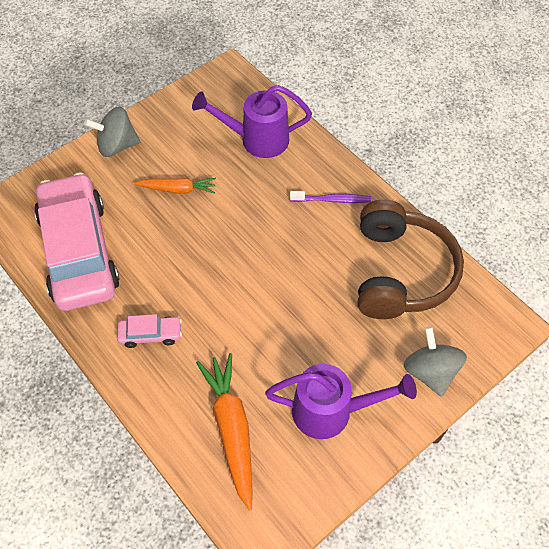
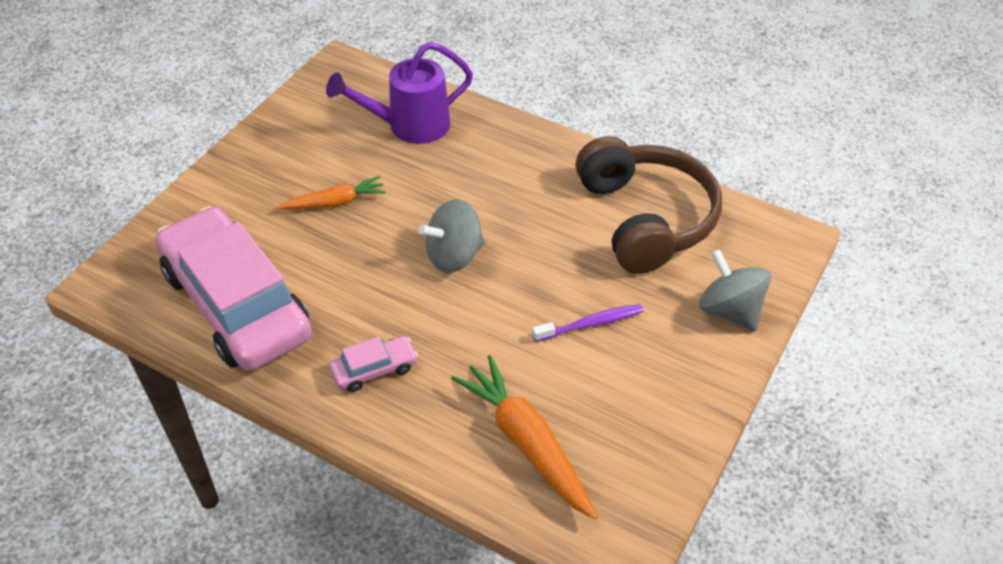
camera: 20 degrees left, 10 degrees down
grey spinning top [84,107,140,157] -> grey spinning top moved to [418,199,485,273]
purple watering can [265,364,417,439] -> none
purple toothbrush [290,191,371,203] -> purple toothbrush moved to [532,304,644,342]

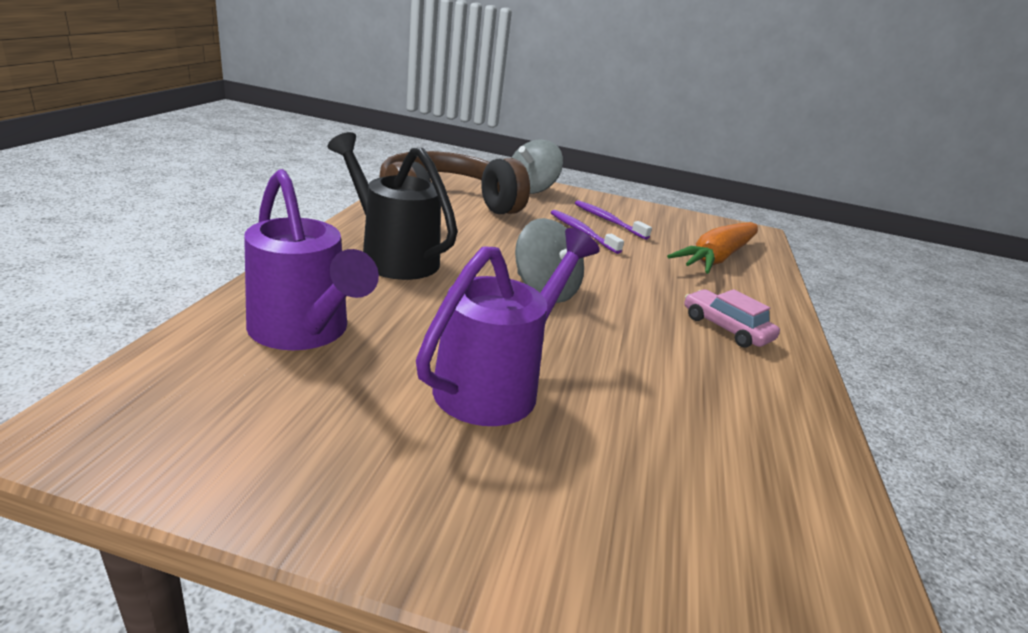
camera: 110 degrees left, 20 degrees down
pink car [156,206,312,371] -> none
orange carrot [277,176,386,210] -> purple watering can [416,228,600,426]
none -> black watering can [328,132,458,280]
none -> purple toothbrush [575,200,652,240]

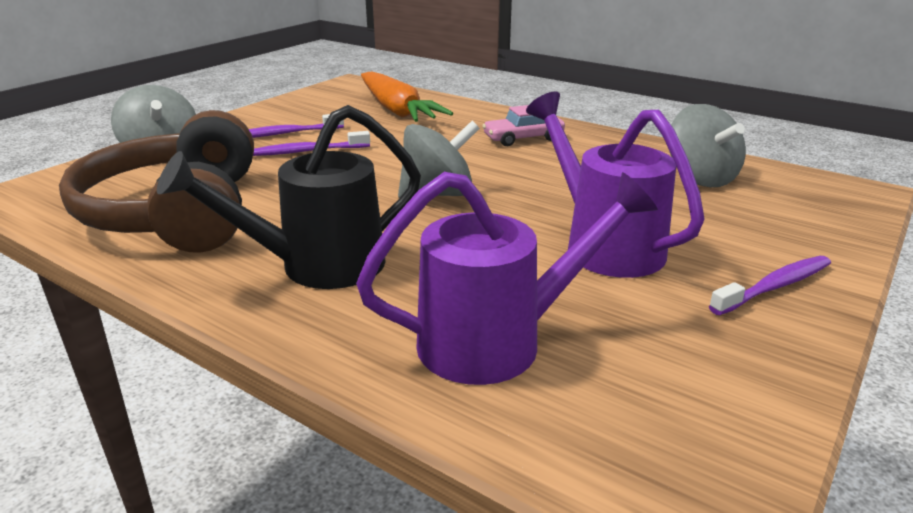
camera: 65 degrees left, 0 degrees up
none -> grey spinning top [670,104,746,187]
none -> purple toothbrush [709,256,831,315]

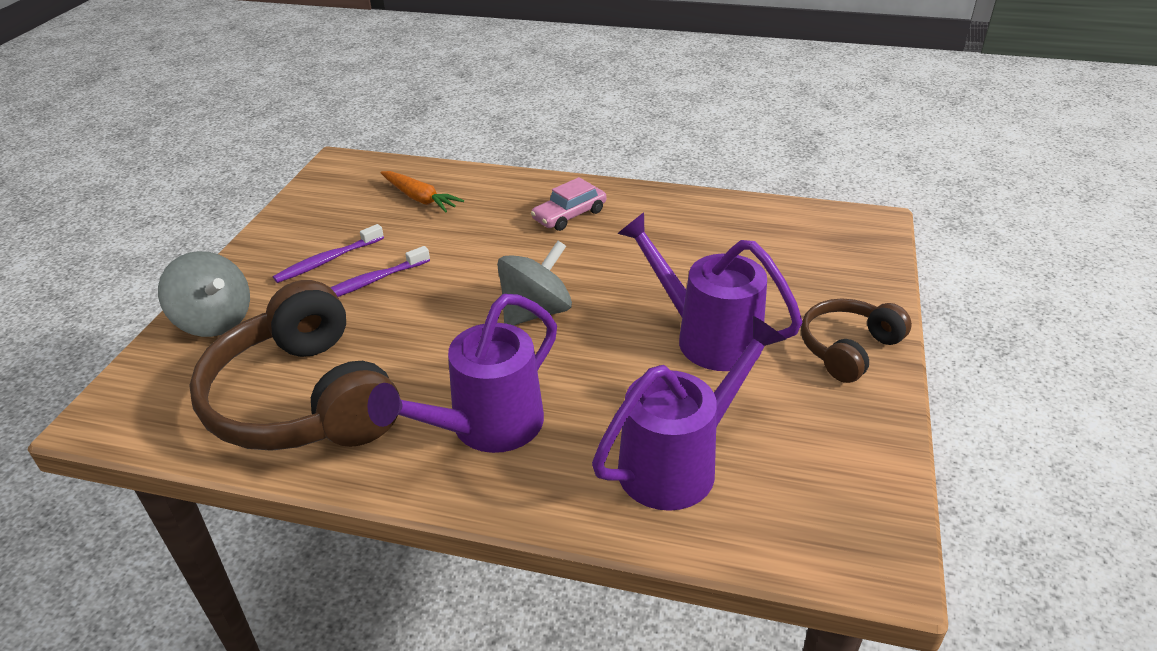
camera: 20 degrees left, 10 degrees up
black watering can [157,105,421,289] -> purple watering can [367,294,557,453]
orange carrot [361,71,453,122] -> orange carrot [381,171,464,212], size x0.61
grey spinning top [670,104,746,187] -> none
purple toothbrush [709,256,831,315] -> brown headphones [801,298,912,383]

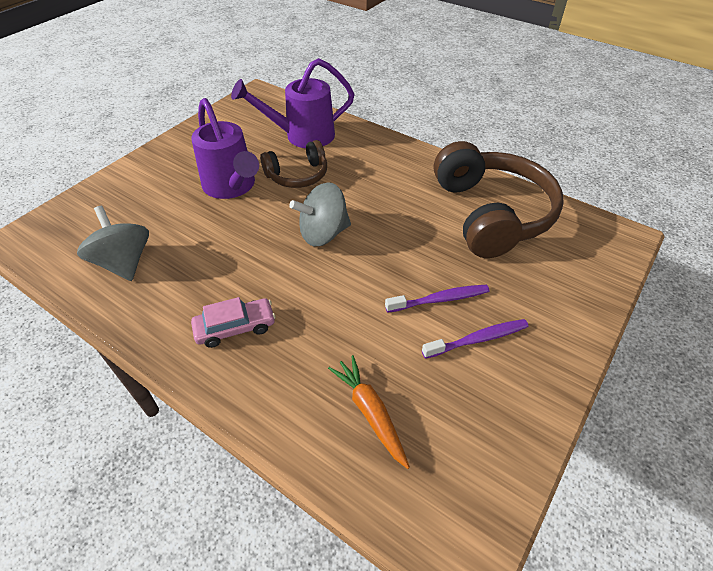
camera: 160 degrees left, 10 degrees up
grey spinning top [158,251,250,337] -> grey spinning top moved to [77,206,149,281]
purple watering can [367,294,557,453] -> none
brown headphones [801,298,912,383] -> brown headphones moved to [260,140,327,188]

